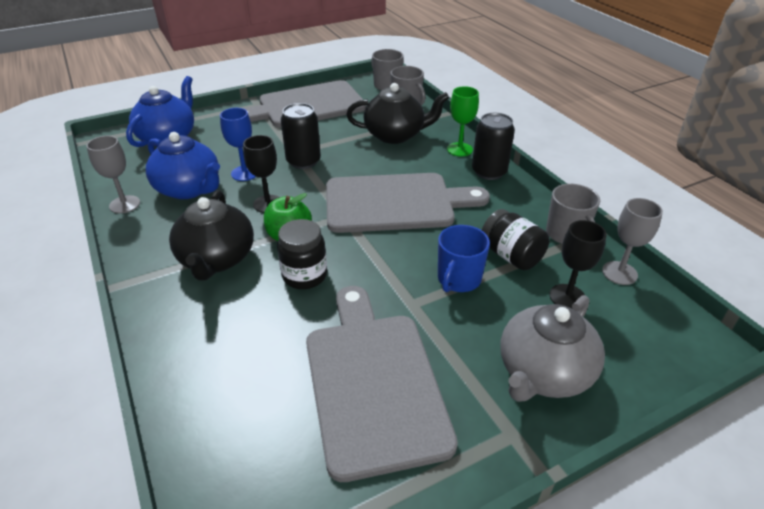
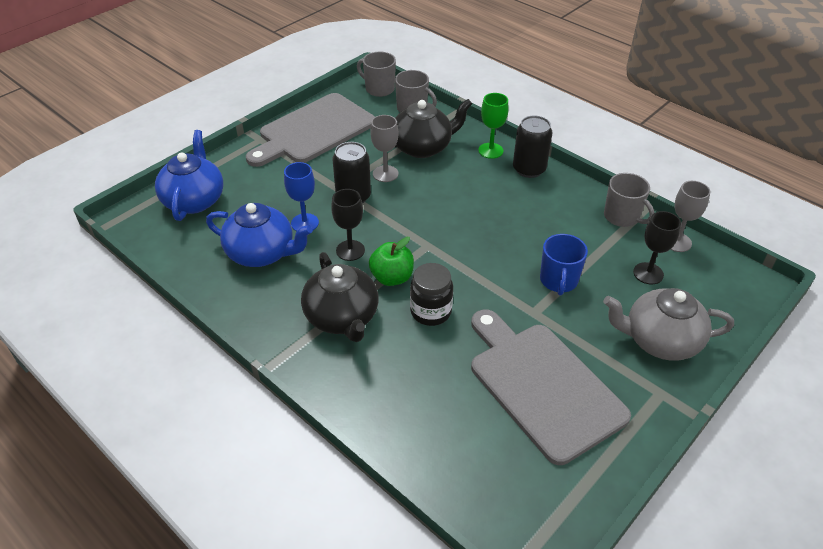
camera: 20 degrees left, 5 degrees up
grey goblet [86,136,140,214] -> grey goblet moved to [370,115,399,182]
grey cutting board [326,173,490,233] -> none
black jar [482,209,550,270] -> none
grey teapot [500,295,605,402] -> grey teapot turned 75 degrees clockwise [603,288,734,361]

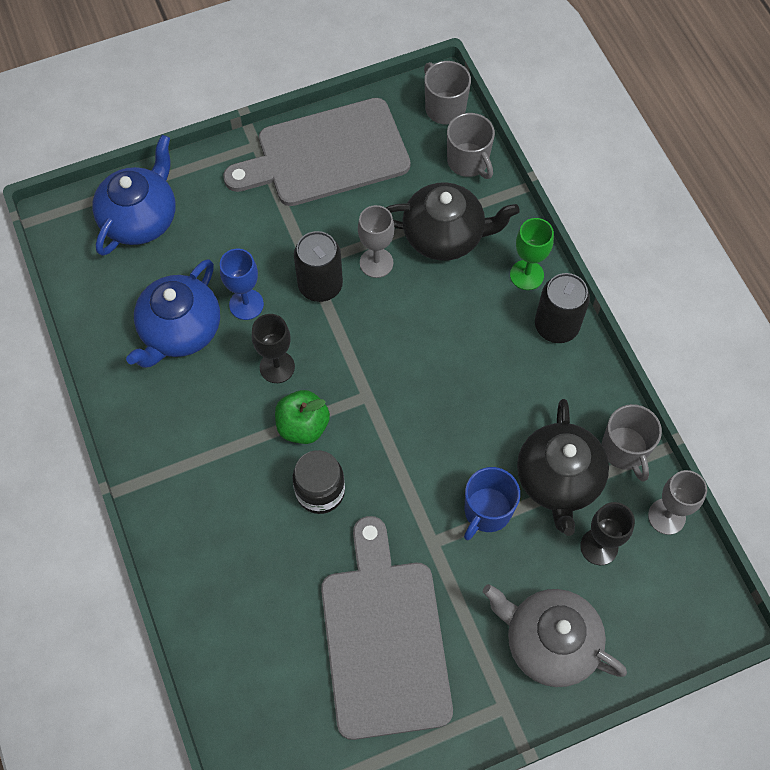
camera: 25 degrees right, 20 degrees up
blue teapot [206,203,313,267] -> blue teapot turned 75 degrees clockwise [126,259,220,368]
black teapot [301,252,379,342] -> black teapot moved to [517,399,609,536]

